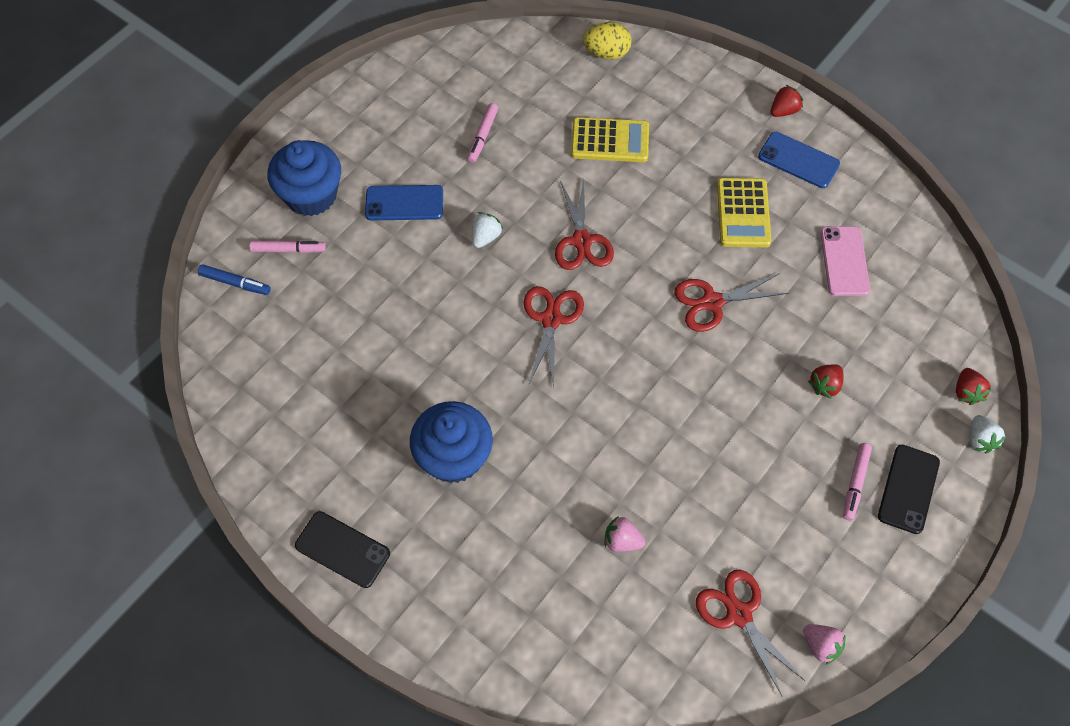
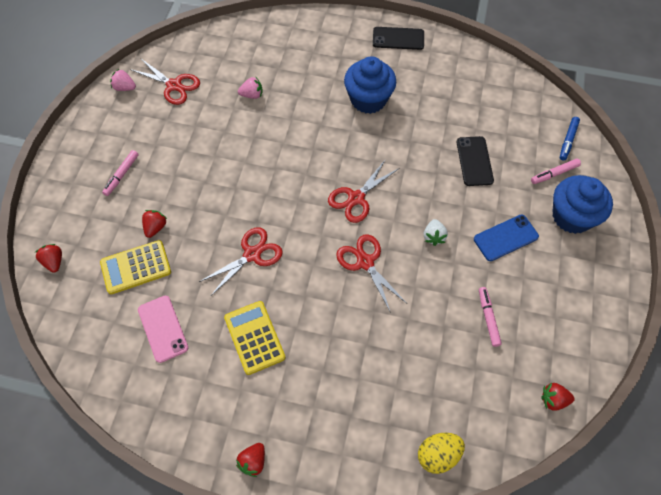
camera: 155 degrees right, 0 degrees up
blue marker [198,265,271,295] -> blue marker turned 60 degrees counterclockwise [560,117,580,161]
red scissors [524,286,584,387] -> red scissors turned 60 degrees clockwise [328,159,398,223]
yellow calculator [571,117,649,162] -> yellow calculator moved to [100,240,171,294]
blue phone [758,132,840,188] -> none
pink marker [843,443,872,521] -> pink marker turned 150 degrees counterclockwise [102,150,139,196]
black phone [878,445,940,534] -> black phone moved to [457,136,494,186]
white strawberry [970,415,1006,453] -> none
none -> red strawberry [541,383,575,411]

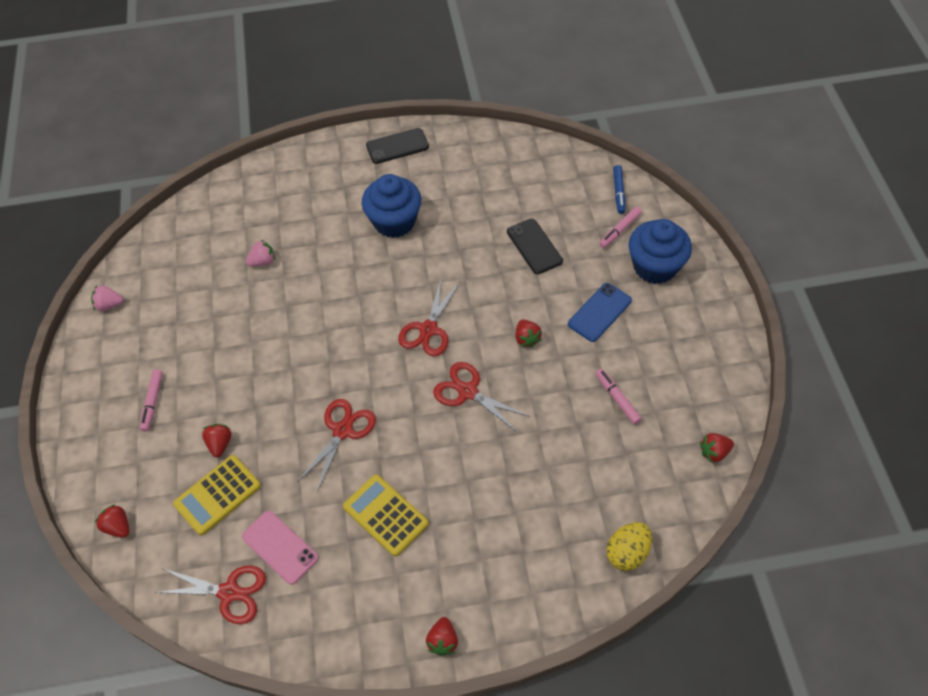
camera: 20 degrees left, 5 degrees down
red scissors [130,58,200,105] -> red scissors moved to [154,566,266,624]
white strawberry [424,219,448,246] -> red strawberry [515,320,542,348]

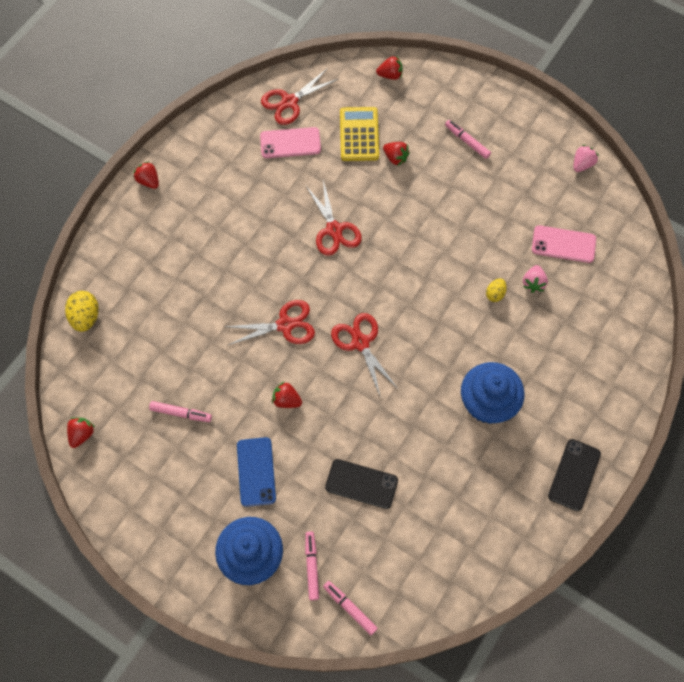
camera: 130 degrees right, 10 degrees up
yellow calculator [343,475,428,557] -> none
blue marker [613,165,625,214] -> pink marker [323,581,378,635]
none -> yellow egg [486,278,507,302]
none -> pink phone [532,225,596,263]

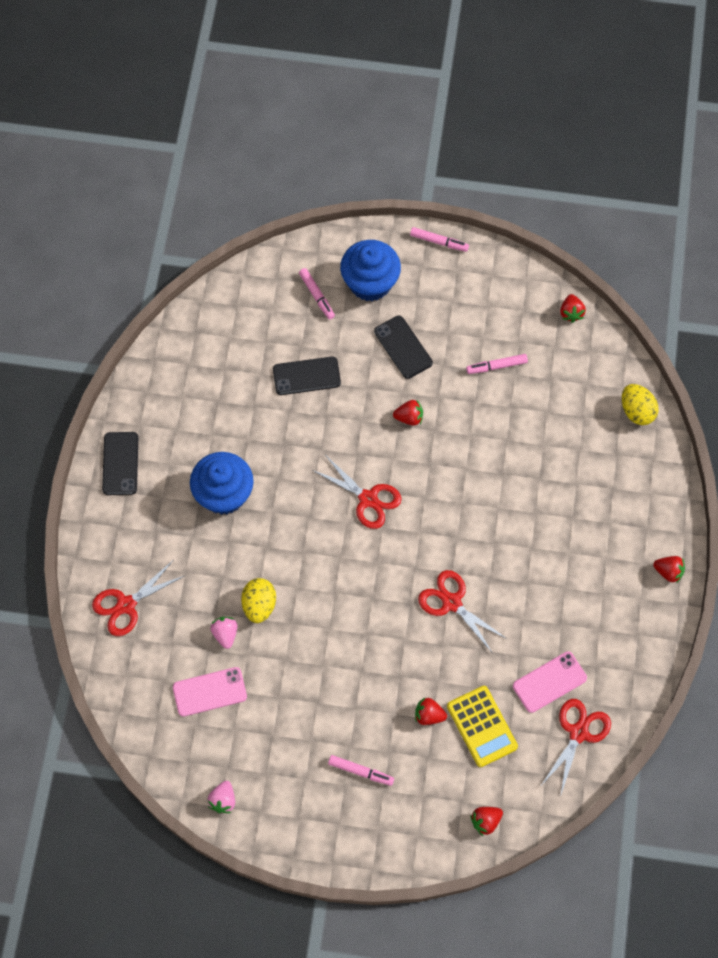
camera: 155 degrees right, 0 degrees up
red scissors [225,300,315,346] -> red scissors moved to [92,561,186,636]
blue phone [237,437,276,507] -> black phone [374,316,433,379]
pink marker [323,581,378,635] -> pink marker moved to [410,227,469,252]
yellow egg [486,278,507,302] -> yellow egg [241,578,276,623], size x1.68

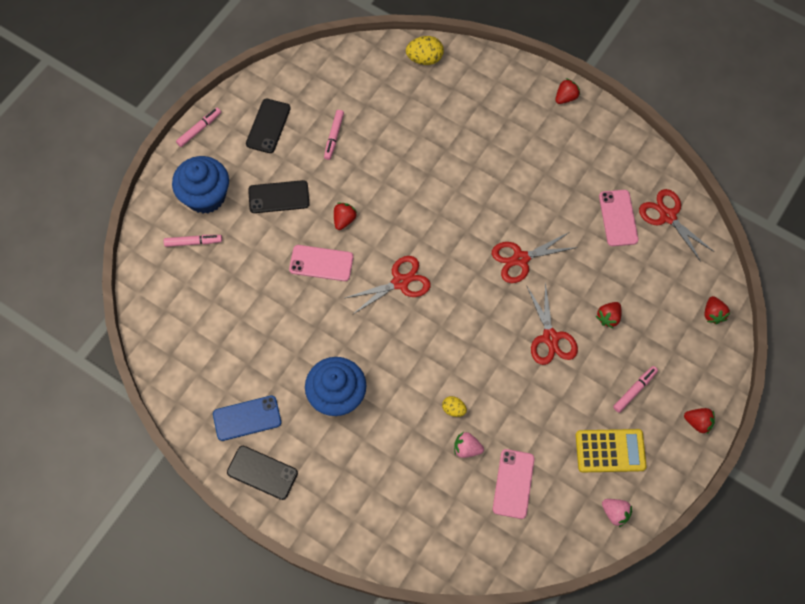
camera: 65 degrees left, 0 degrees up
red scissors [92,561,186,636] -> red scissors moved to [527,282,578,365]
yellow egg [241,578,276,623] -> yellow egg [442,396,467,417], size x0.59
black phone [273,357,341,395] -> black phone moved to [246,99,291,153]
yellow calculator [447,686,518,767] -> yellow calculator moved to [576,429,647,472]
red strawberry [560,294,586,323] -> red strawberry moved to [684,408,715,434]
none -> blue phone [213,395,281,441]
none -> pink phone [289,245,353,281]

